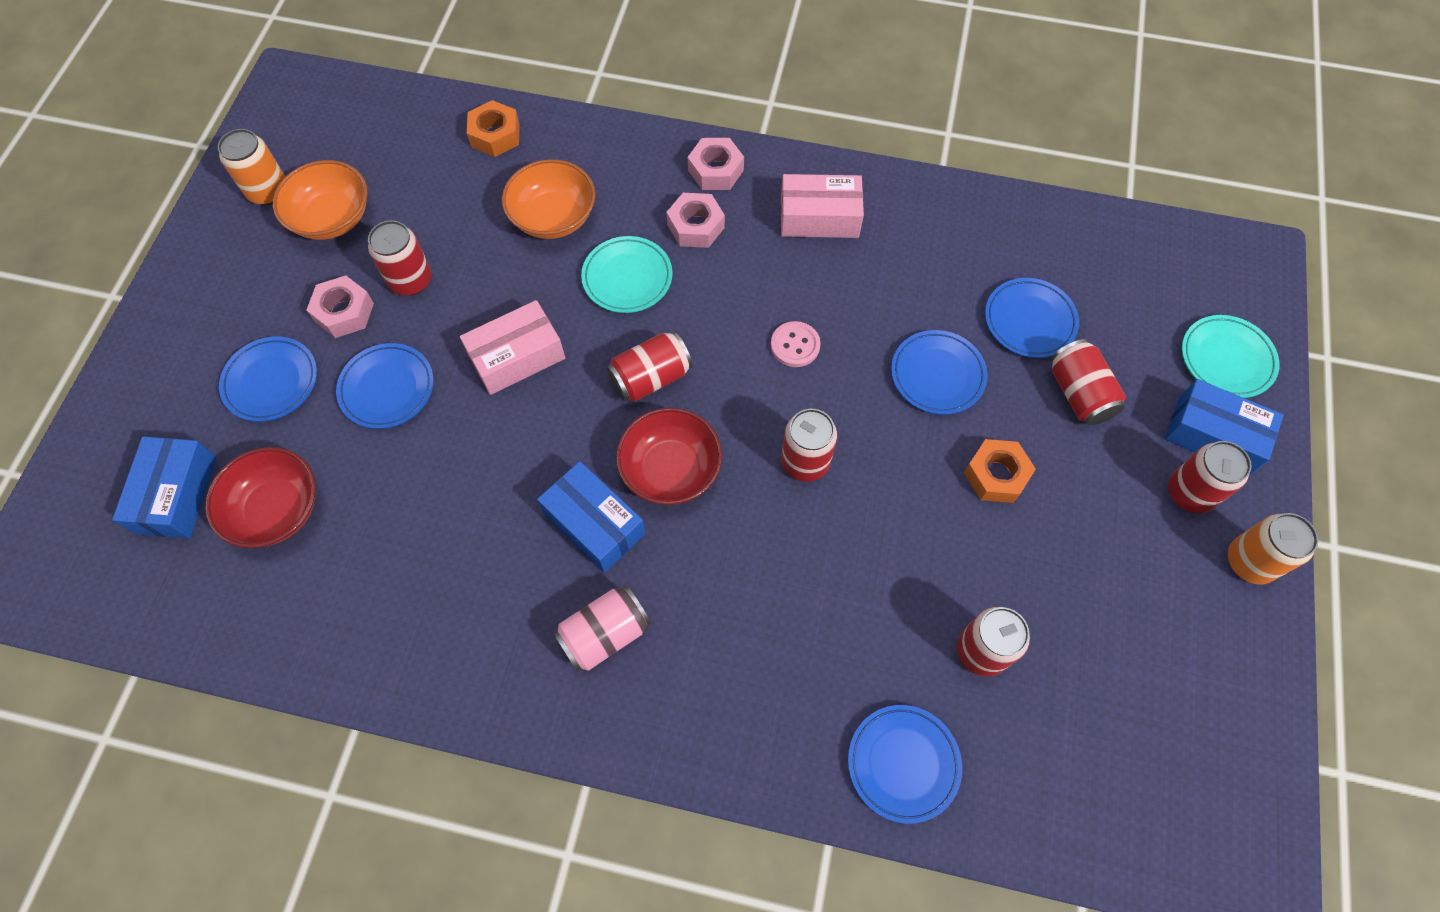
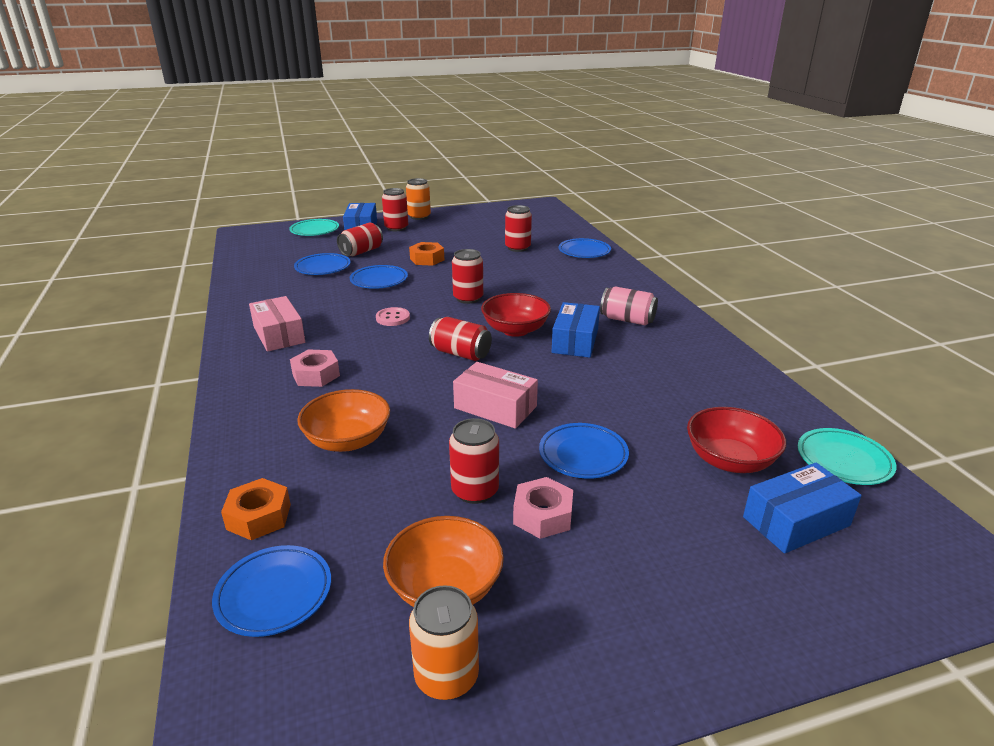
camera: 120 degrees left, 35 degrees down
blue plate [219,337,317,422] -> blue plate moved to [212,545,331,637]
turquoise plate [581,236,673,313] -> turquoise plate moved to [798,428,897,485]
pink nut [688,138,744,190] -> none

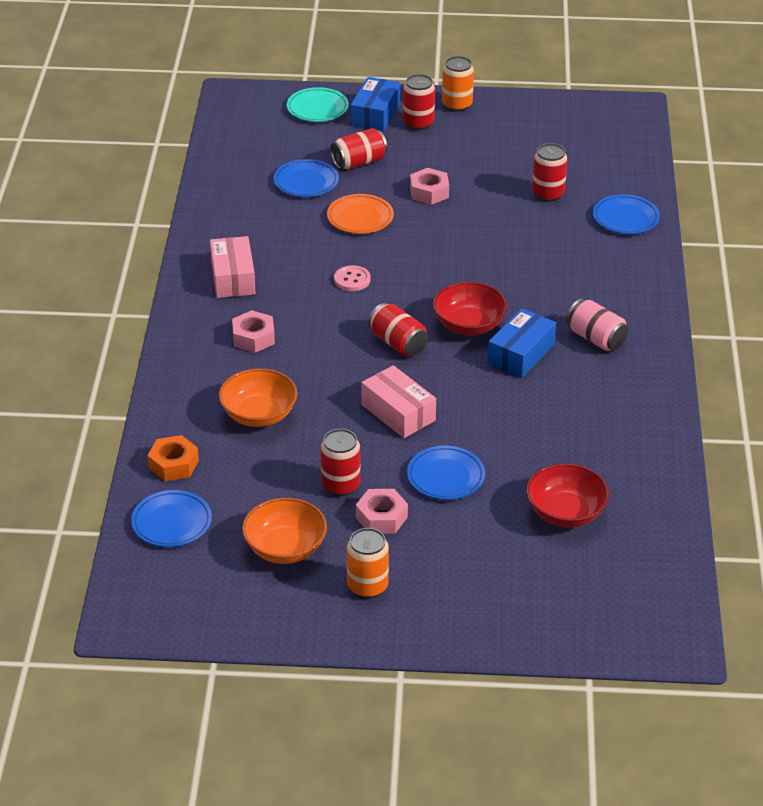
camera: 20 degrees right, 10 degrees up
blue plate [350,265,408,289] -> orange plate [327,194,394,234]
orange nut [409,242,444,266] -> pink nut [410,168,449,205]
orange can [409,585,479,700] -> orange can moved to [347,528,389,598]
red can [452,249,483,304] -> none
blue box [743,463,861,553] -> none
turquoise plate [798,428,897,485] -> none

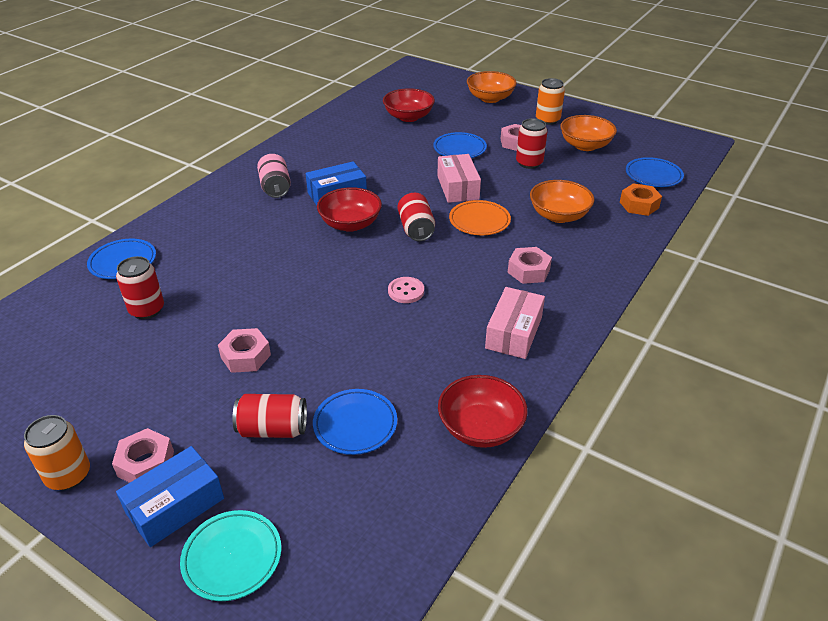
camera: 150 degrees left, 0 degrees up
orange plate [327,194,394,234] -> orange plate moved to [449,200,511,235]
red can [403,74,435,130] -> pink nut [112,428,174,483]
none -> red bowl [438,375,528,448]
none -> orange bowl [467,71,517,103]

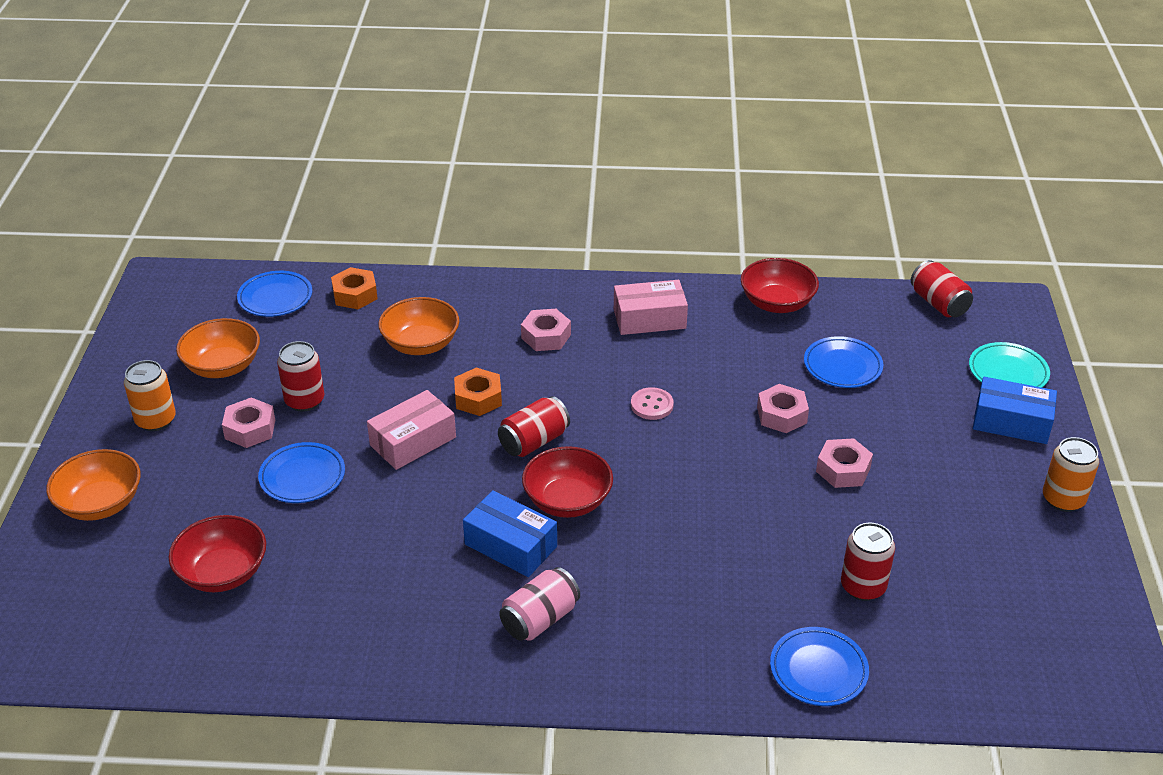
camera: 120 degrees left, 0 degrees up
pink nut [112,428,174,483] -> pink nut moved to [757,384,809,433]
red can [233,394,307,438] -> red can moved to [911,260,973,317]
orange plate [449,200,511,235] -> orange nut [454,367,502,416]

